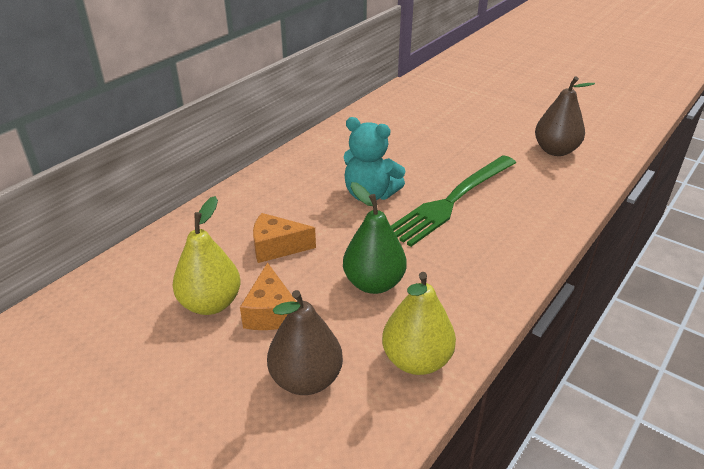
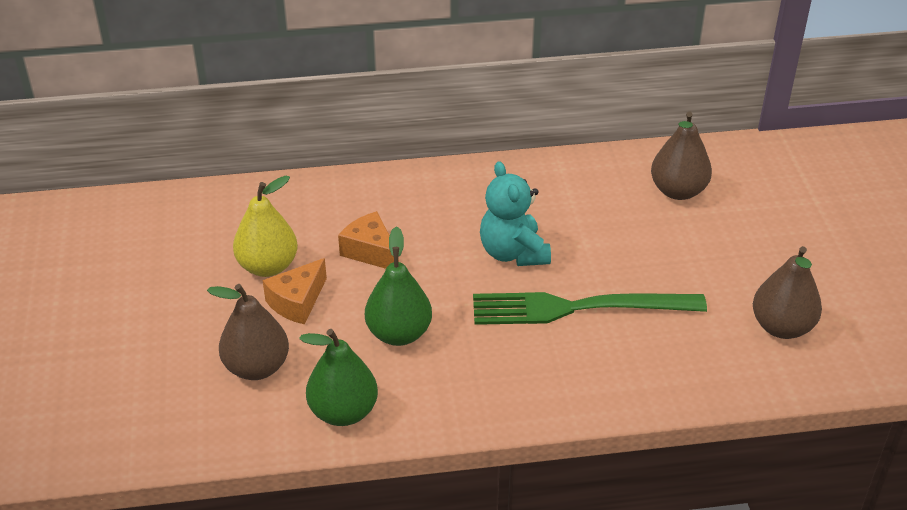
camera: 45 degrees right, 5 degrees up
yellow pear [382,272,456,375] -> green pear [299,329,378,426]
none -> brown pear [651,112,712,200]

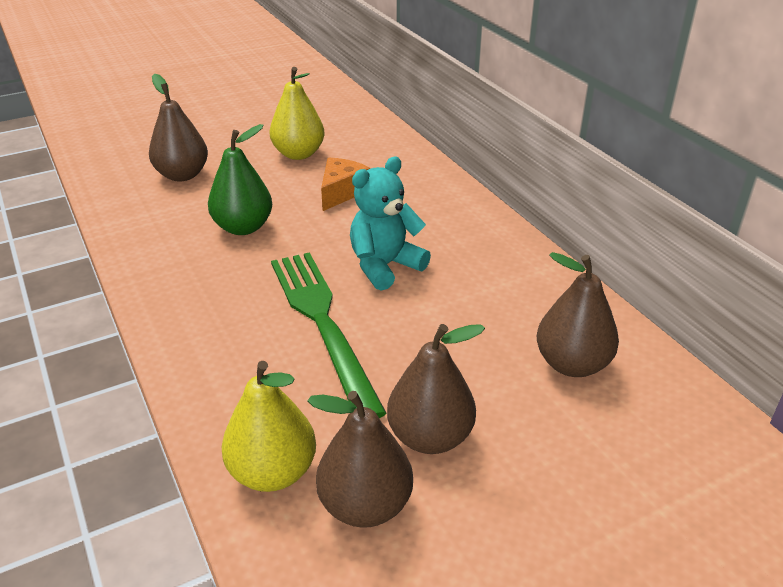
camera: 70 degrees right, 5 degrees down
orange cheese [262,258,327,324] -> none
green pear [299,329,378,426] -> none
none -> yellow pear [222,361,316,492]
none -> brown pear [387,324,485,454]

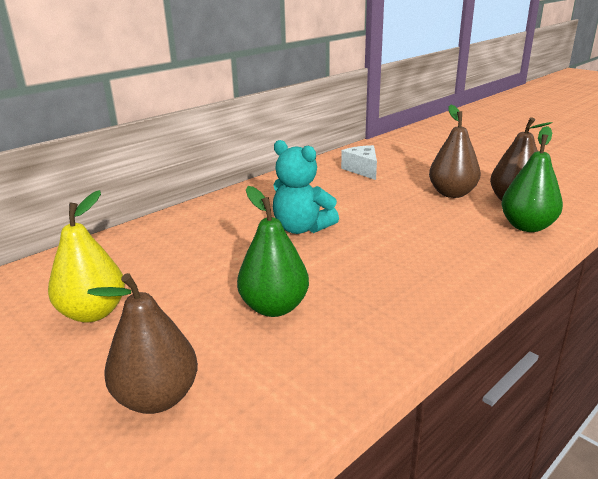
camera: 105 degrees left, 10 degrees down
yellow pear [222,361,316,492] -> green pear [501,126,563,232]
green fork [271,252,387,418] -> none
orange cheese [321,158,370,211] -> none
brown pear [537,252,619,377] -> white cheese [341,145,377,180]

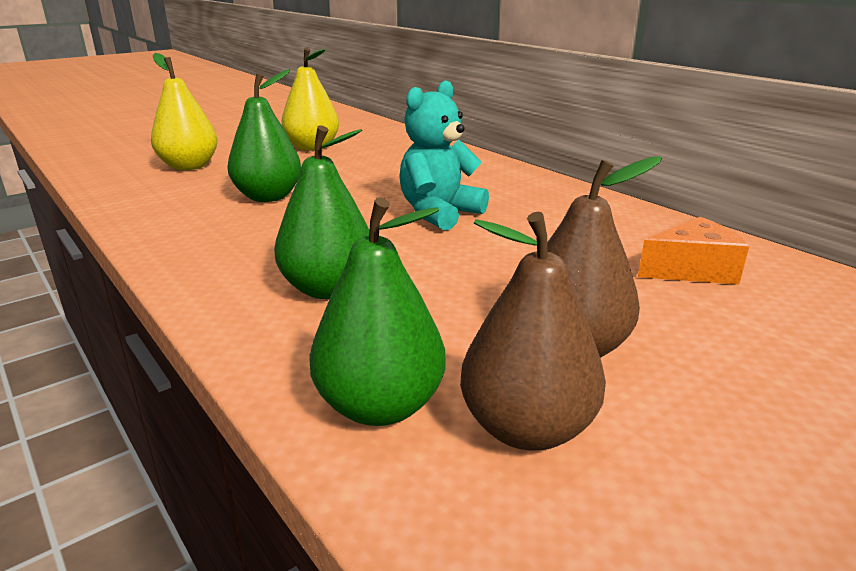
camera: 95 degrees right, 0 degrees up
brown pear [87,273,198,414] -> yellow pear [151,53,218,170]
white cheese [341,145,377,180] -> orange cheese [638,217,749,284]
none -> green pear [274,125,370,299]

